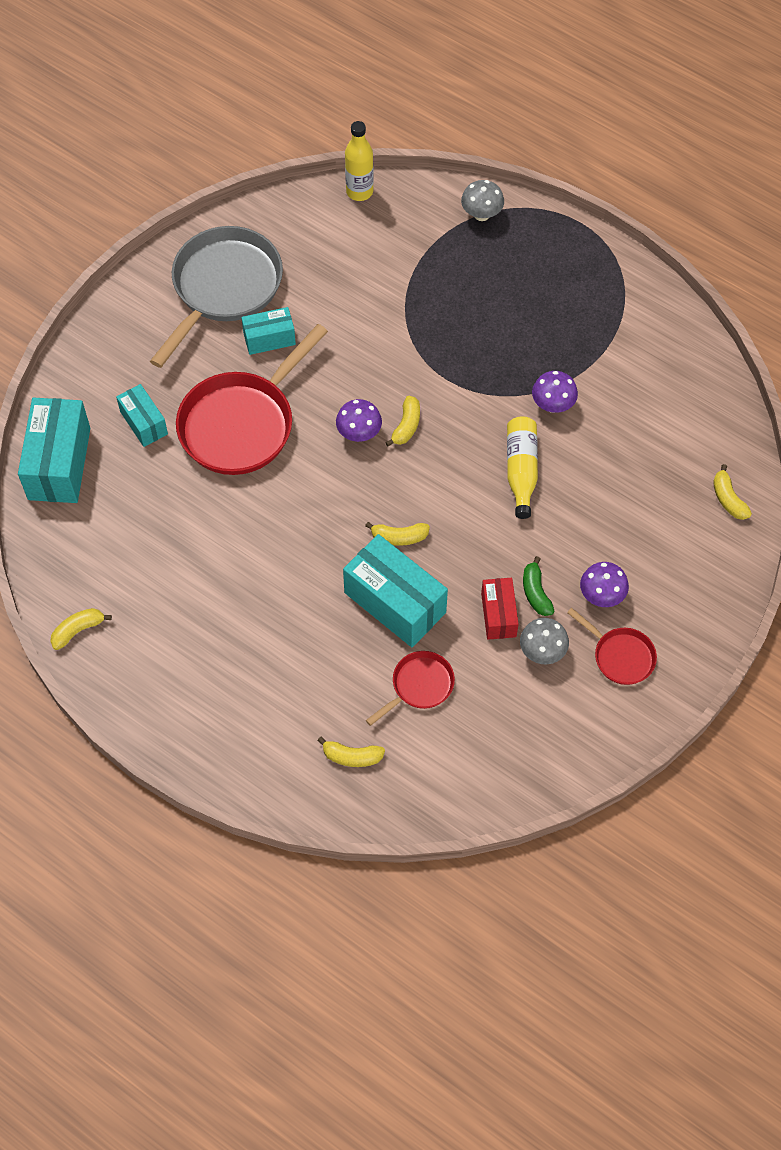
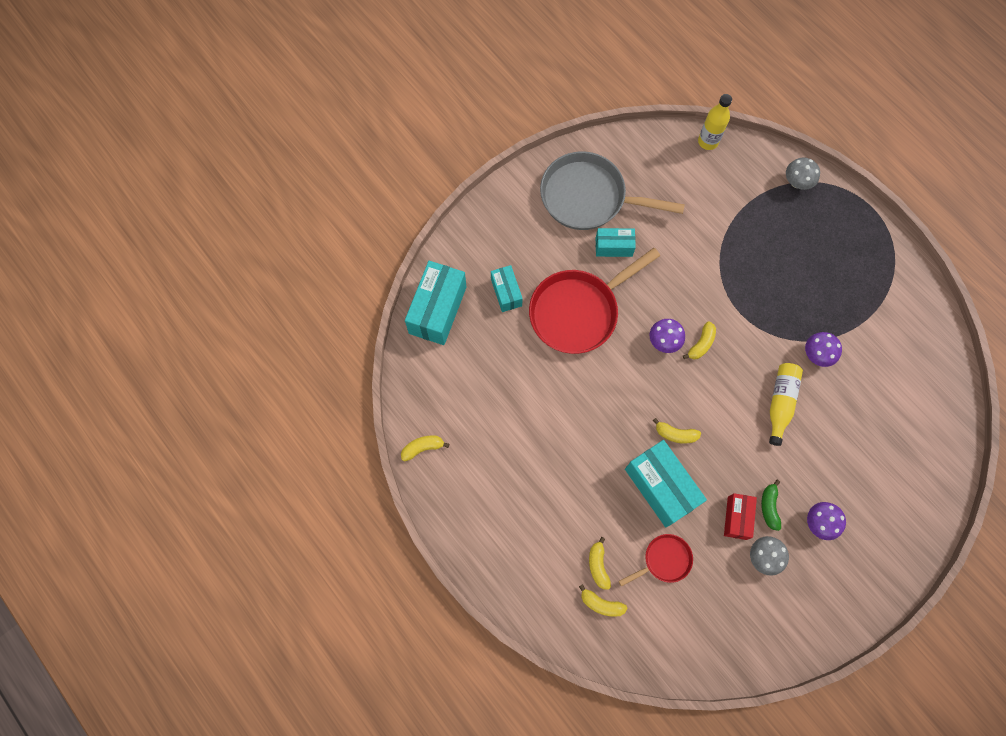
camera: 15 degrees right, 10 degrees up
grey pan [150,226,283,368] -> grey pan turned 120 degrees counterclockwise [540,151,685,230]
red pan [567,608,657,685] -> none
yellow banana [713,464,752,520] -> yellow banana moved to [589,537,611,590]

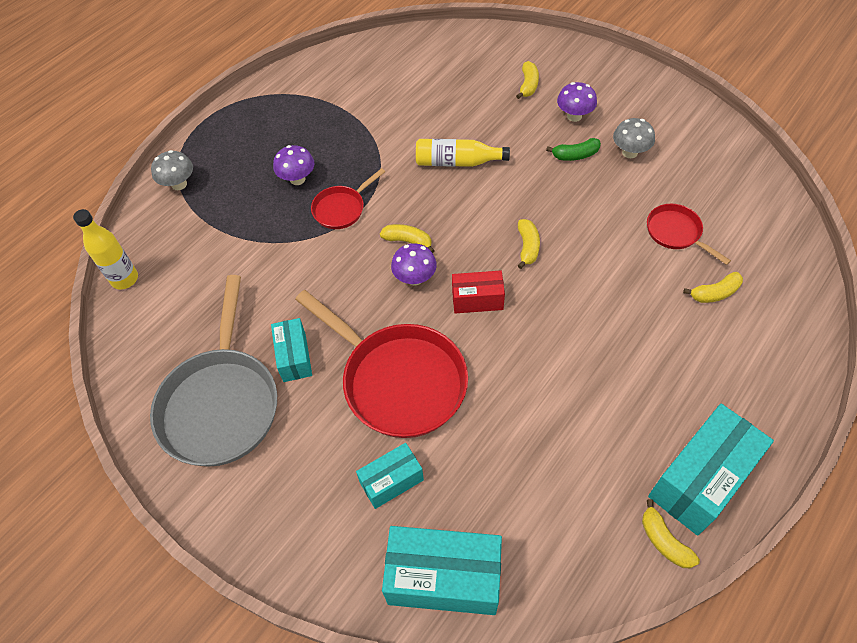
camera: 100 degrees left, 15 degrees down
yellow banana [579,584,628,617] -> yellow banana moved to [516,61,539,99]
turquoise box [625,440,707,527] -> turquoise box moved to [648,404,774,536]
red box [724,493,757,540] -> red box moved to [452,271,505,313]
purple mushroom [805,332,842,367] -> purple mushroom moved to [273,145,315,185]
none -> red pan [311,168,385,229]

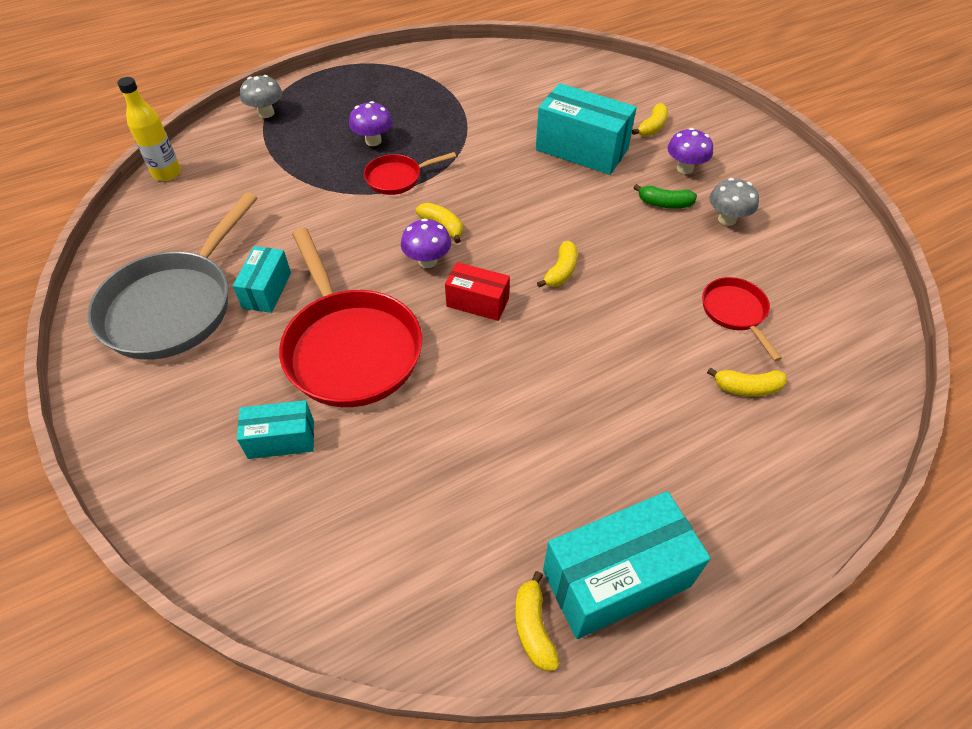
camera: 20 degrees right, 5 degrees down
turquoise box [382,526,502,615] -> turquoise box moved to [536,83,637,175]
yellow bottle [416,139,510,167] -> none

